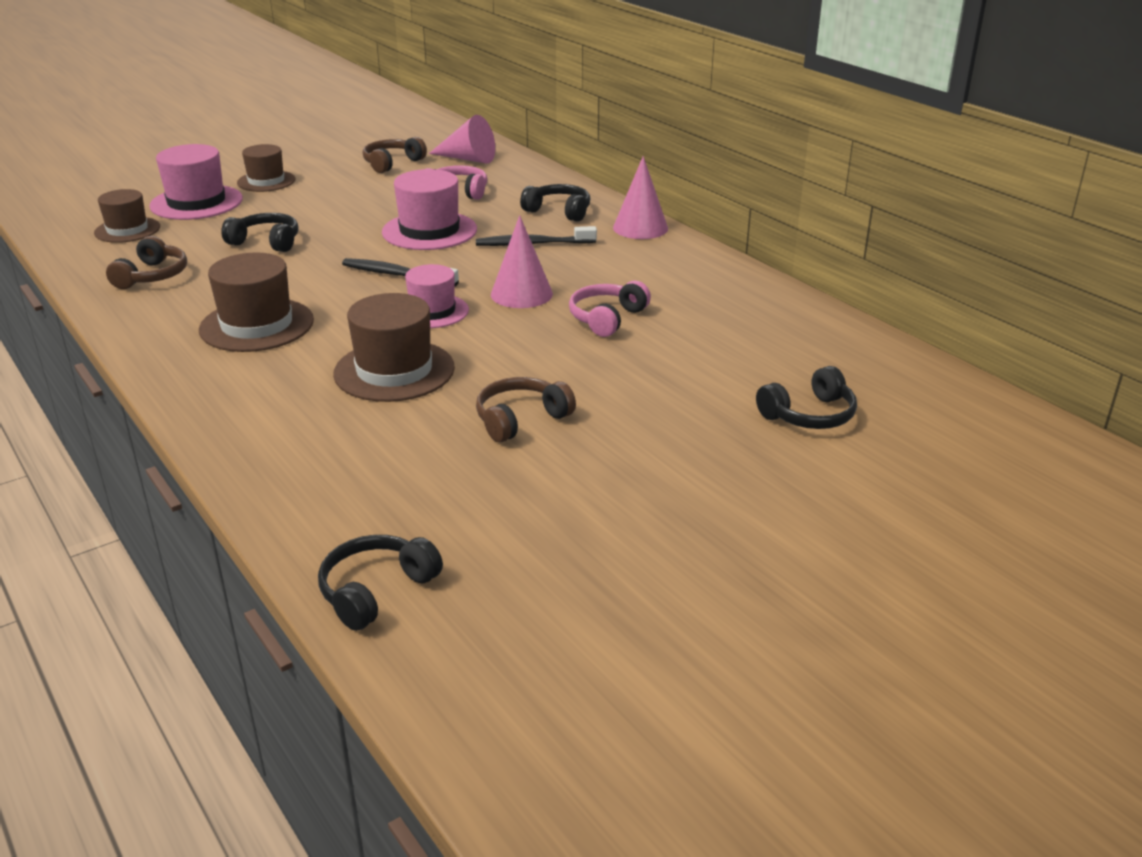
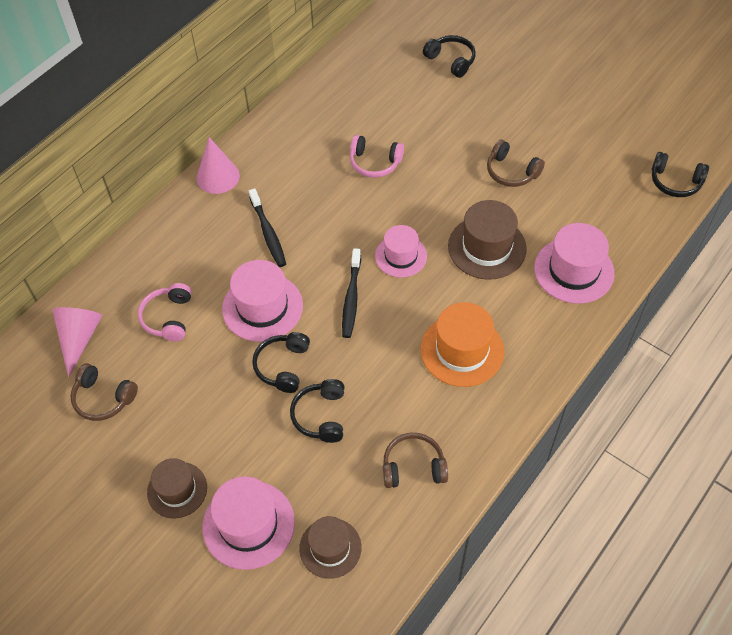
camera: 105 degrees left, 25 degrees up
brown hat [199,253,314,352] -> orange hat [421,302,504,387]
pink cone [491,215,553,308] -> none
black headphones [520,184,591,222] -> black headphones moved to [252,332,310,393]
none -> pink hat [534,223,615,304]

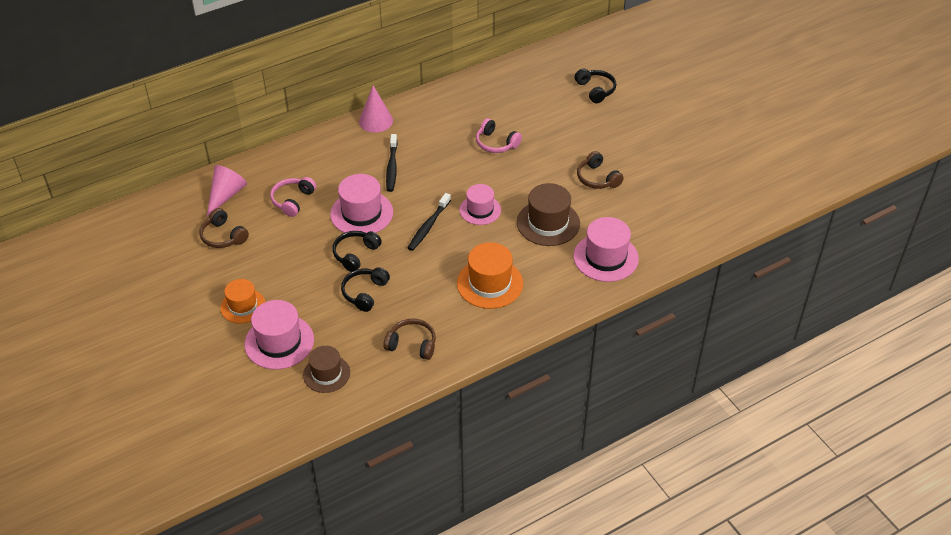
camera: 20 degrees right, 10 degrees down
brown hat [147,458,207,519] -> orange hat [220,279,265,324]
black headphones [652,152,709,197] -> none

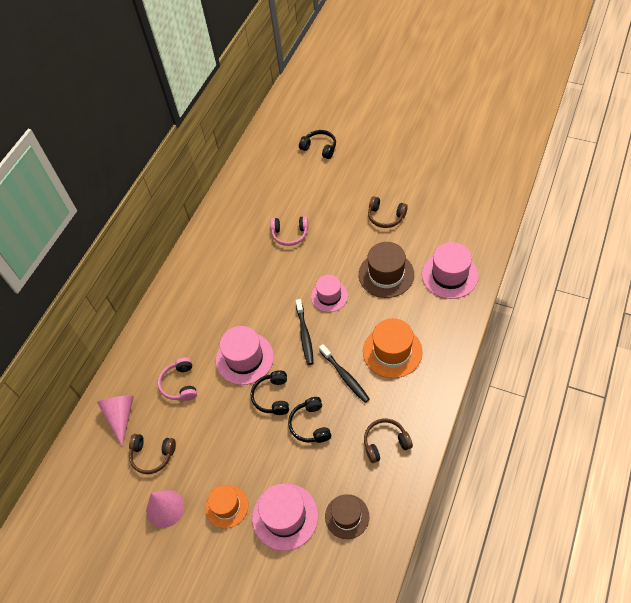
camera: 30 degrees left, 10 degrees up
pink cone [359,86,393,133] -> pink cone moved to [146,490,184,528]
black toothbrush [386,134,398,192] -> black toothbrush moved to [319,344,370,403]

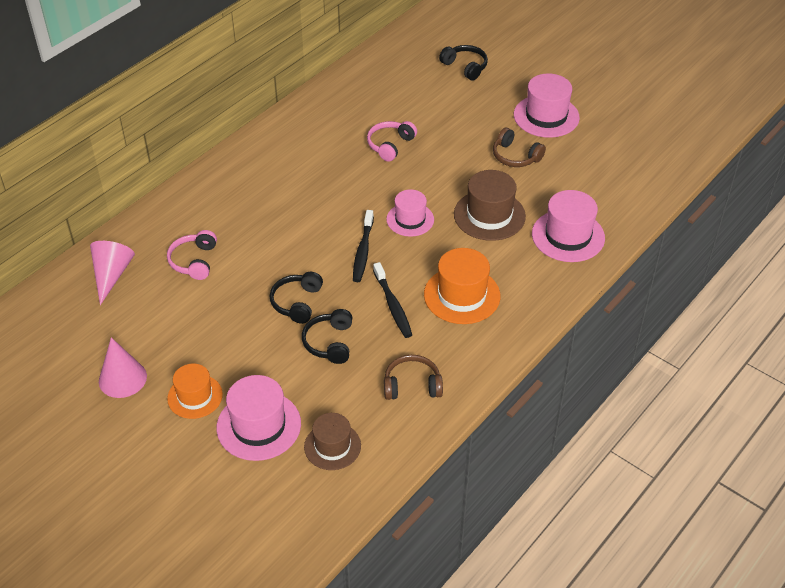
camera: 10 degrees right, 10 degrees down
brown headphones [129,434,176,474] -> none
pink hat [216,326,274,385] -> pink hat moved to [514,73,580,138]
pink headphones [270,216,308,246] -> pink headphones turned 105 degrees clockwise [367,121,417,162]

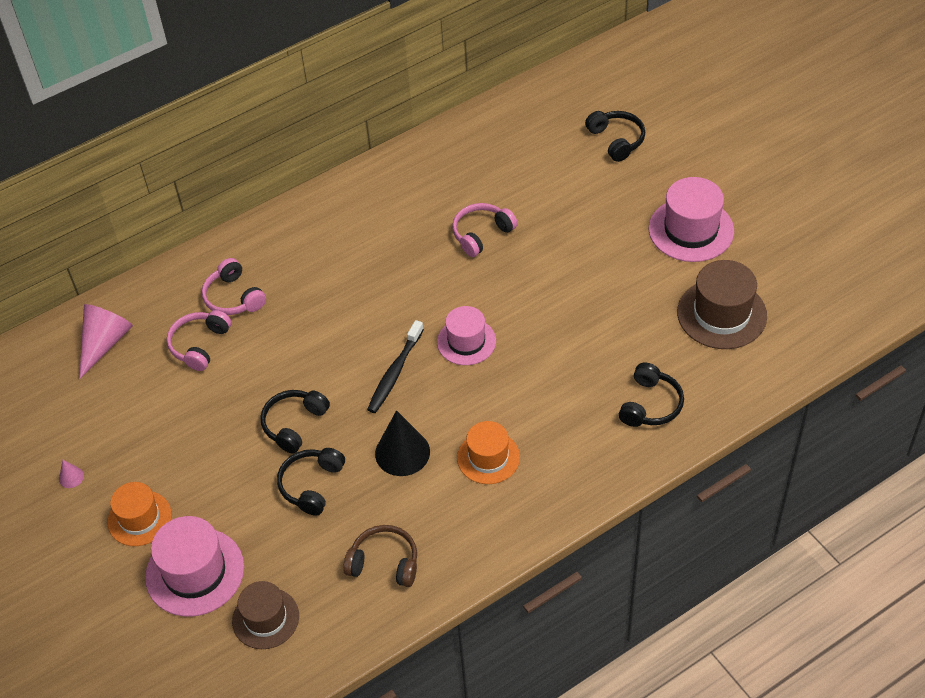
camera: 20 degrees right, 5 degrees up
pink cone [99,337,147,398] -> pink cone [59,460,84,488], size x0.45
black toothbrush [373,262,412,338] -> black cone [375,410,430,476]
orange hat [424,248,500,324] -> orange hat [457,421,520,484], size x0.66
brown hat [454,170,526,241] -> brown hat moved to [677,260,767,349]
brown headphones [493,128,546,167] -> none
pink hat [532,190,605,262] -> black headphones [619,363,684,427]
none -> pink headphones [202,258,266,315]

